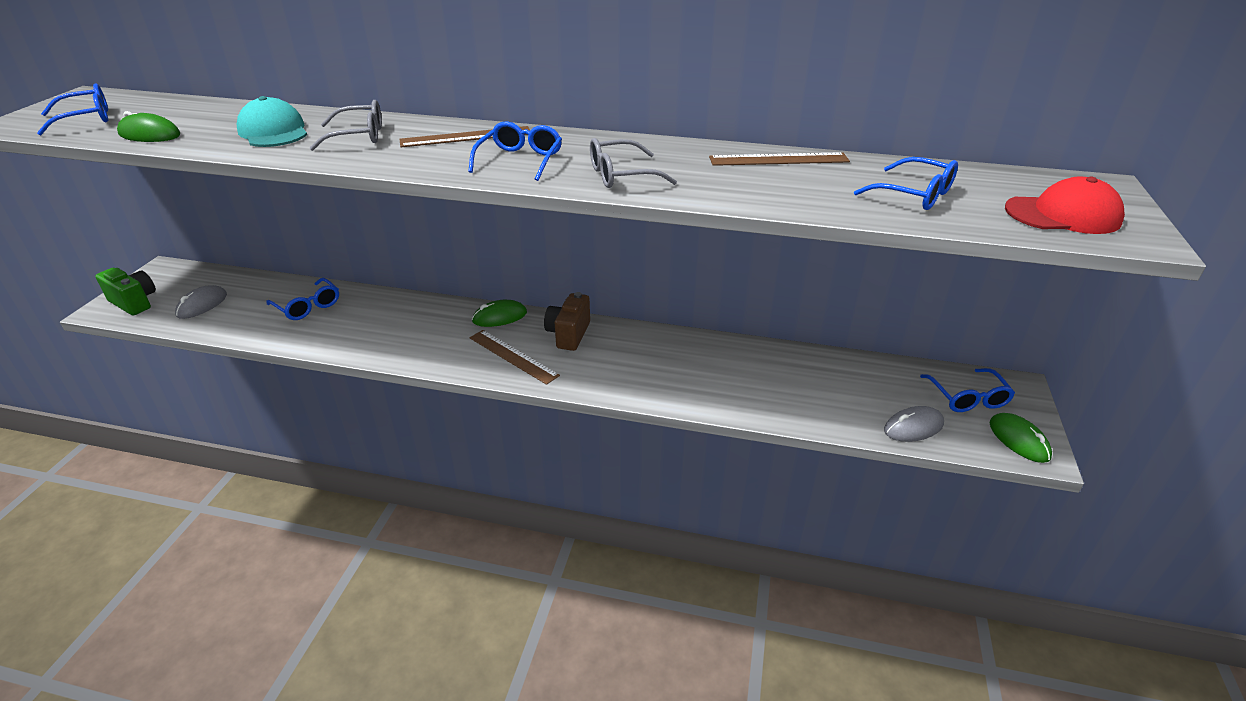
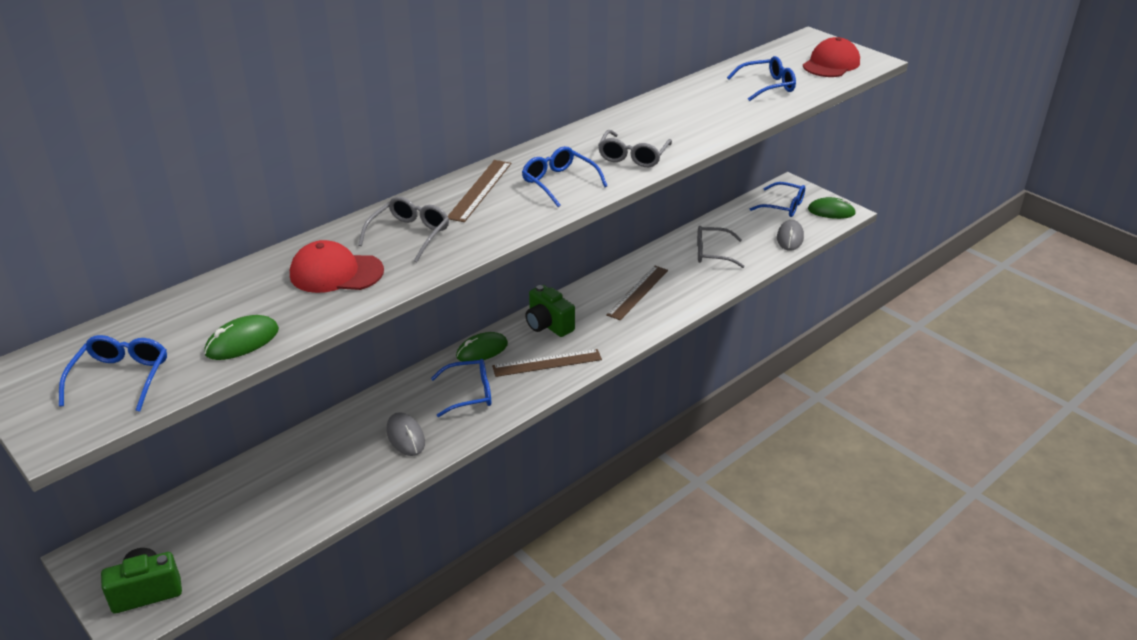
camera: 55 degrees left, 0 degrees up
grey mouse [175,285,227,319] -> grey mouse moved to [386,412,425,456]
turquoise cap [237,96,307,147] -> red cap [290,240,384,293]
blue glasses [266,278,339,320] -> blue glasses moved to [431,359,491,417]
green mouse [472,300,527,327] -> green mouse turned 45 degrees clockwise [456,332,508,361]
brown camera [544,292,590,351] -> green camera [525,285,575,337]
brown ruler [709,152,850,166] -> brown ruler moved to [606,266,668,320]
none -> grey glasses [697,226,745,268]

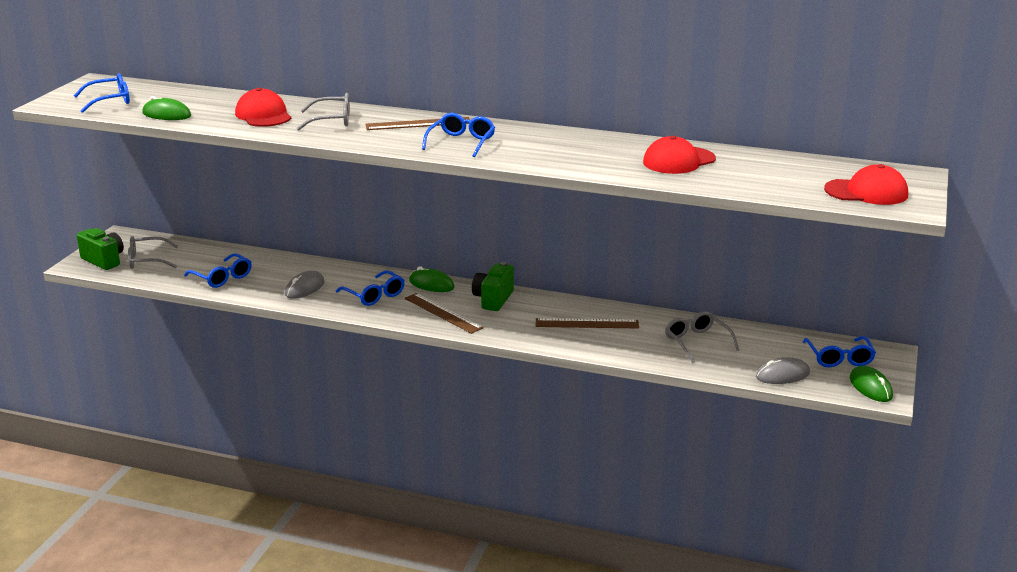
camera: 60 degrees right, 10 degrees down
grey glasses [598,130,672,167] -> grey glasses moved to [128,236,178,269]
blue glasses [727,56,796,101] -> blue glasses moved to [184,253,252,288]
none -> red cap [643,136,716,174]

